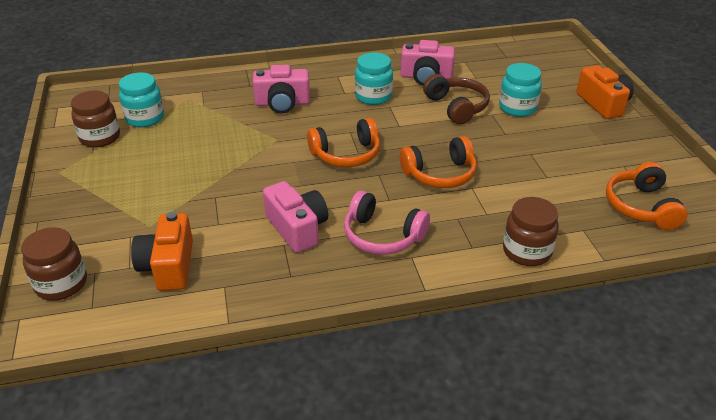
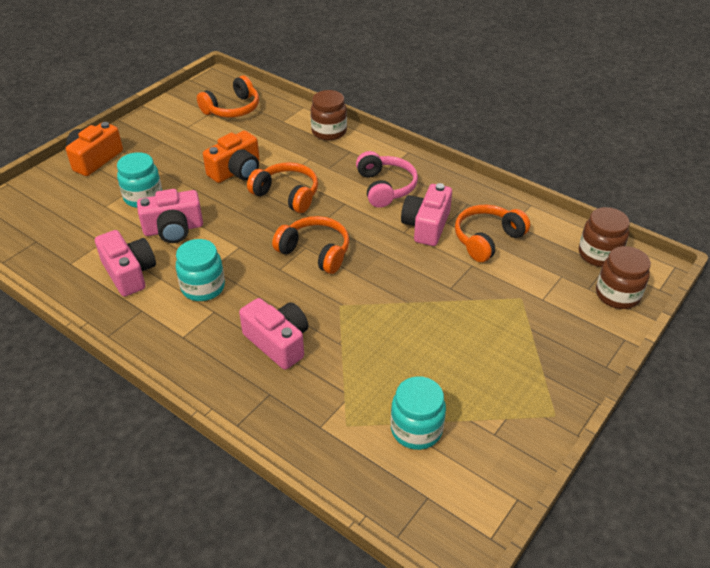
camera: 130 degrees left, 5 degrees up
brown jar [71,91,120,148] -> brown jar moved to [579,207,630,267]
orange camera [131,211,193,291] -> orange camera moved to [203,131,259,183]
brown headphones [423,74,490,125] -> pink camera [137,189,203,243]
none -> orange headphones [455,205,530,262]

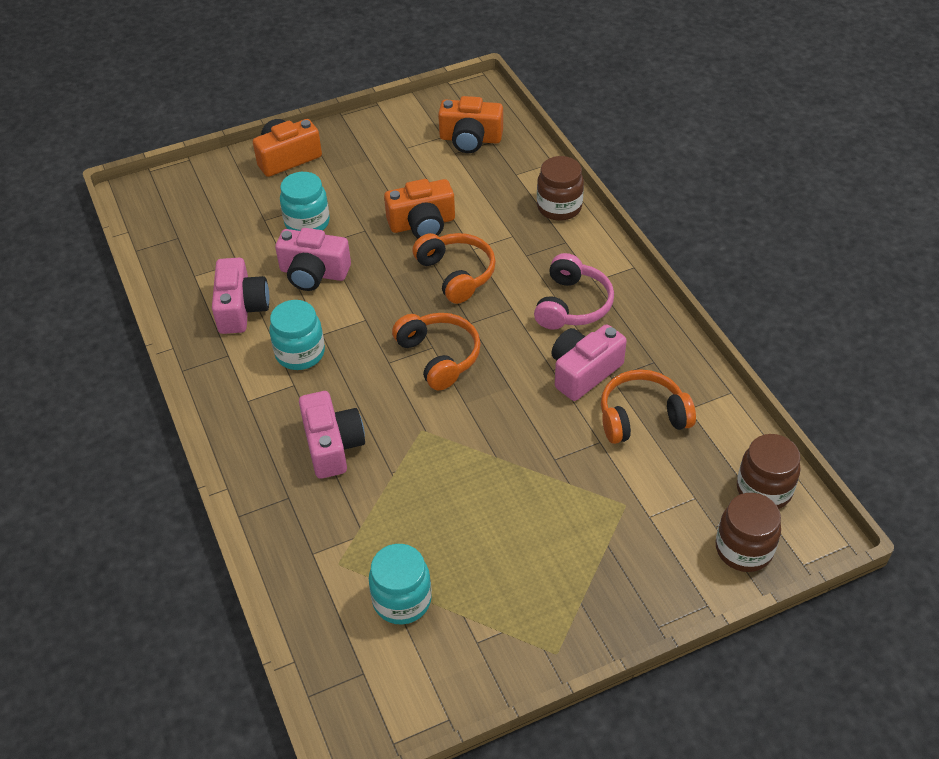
camera: 30 degrees right, 5 degrees up
orange headphones [197,76,259,118] -> orange camera [438,96,503,153]

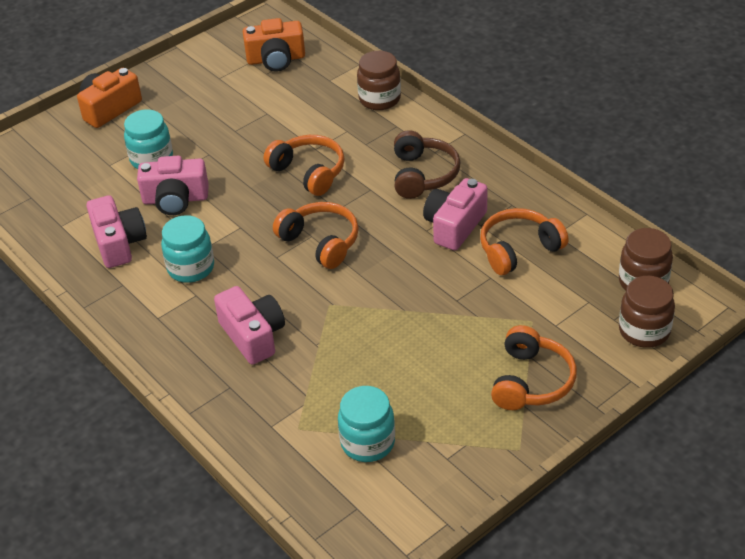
camera: 15 degrees left, 5 degrees down
orange camera [384,179,455,238] -> none
pink headphones [534,253,614,330] -> brown headphones [394,130,461,199]
none -> orange headphones [491,325,577,410]

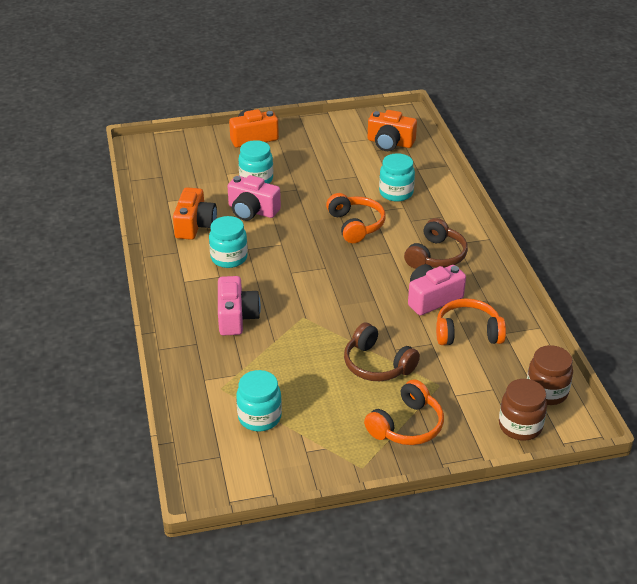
camera: 25 degrees right, 5 degrees down
pink camera [86,195,147,268] -> orange camera [173,187,217,240]
orange headphones [273,202,359,269] -> none
brown jar [357,51,401,110] -> none
none -> brown headphones [344,322,420,381]
none -> turquoise jar [379,153,415,202]

